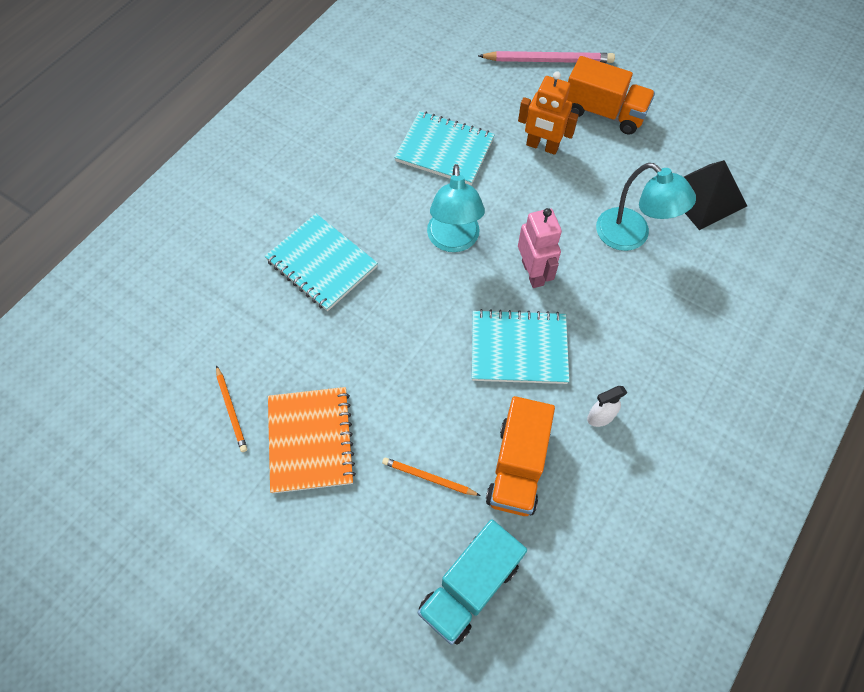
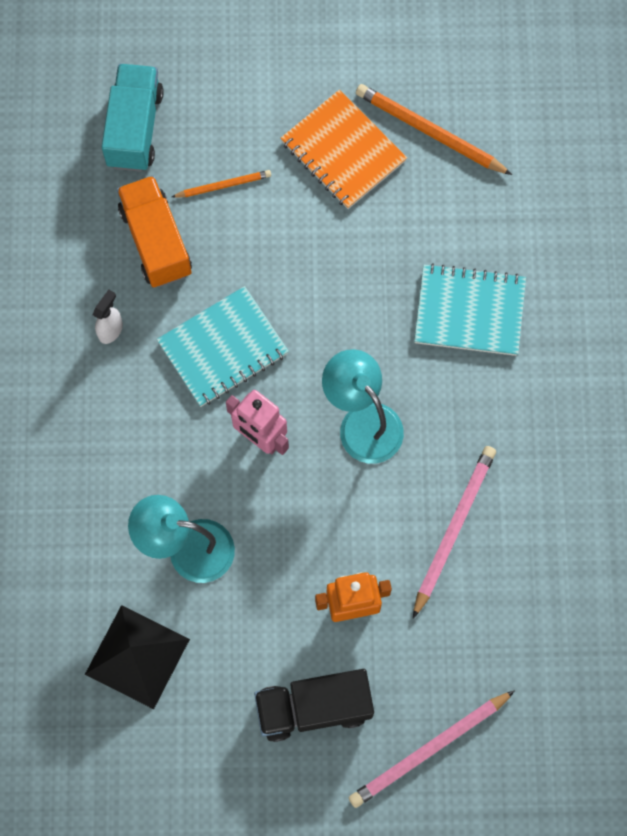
camera: 145 degrees right, 10 degrees up
orange pencil [216,365,247,452] -> orange pencil [356,84,512,175], size x1.76
turquoise notebook [394,111,495,185] -> pink pencil [413,446,496,618]
orange truck [567,56,655,134] -> black truck [254,669,374,742]

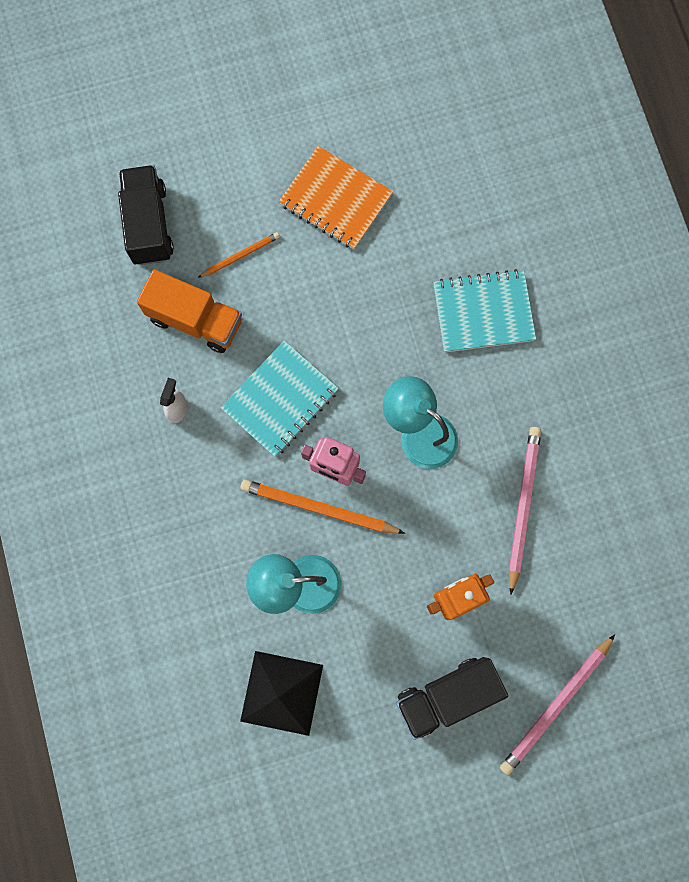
camera: 15 degrees left, 5 degrees up
turquoise truck [102,64,164,171] -> black truck [118,165,174,265]
orange truck [117,175,192,288] -> orange truck turned 150 degrees clockwise [137,269,242,353]
orange pencil [356,84,512,175] -> orange pencil moved to [241,480,405,534]

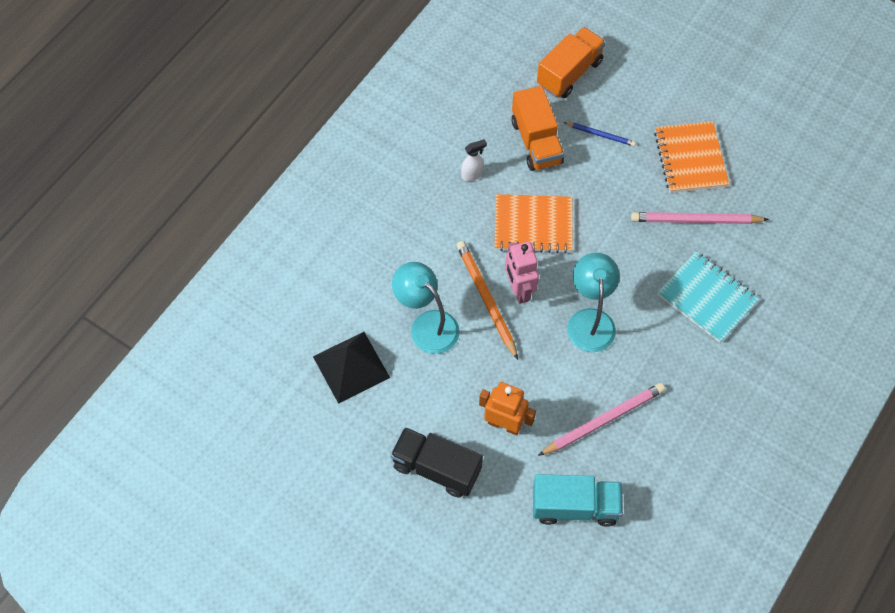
camera: 50 degrees right, 15 degrees down
black truck [118,165,174,265] -> orange truck [537,27,606,98]
orange pencil [198,232,280,278] -> blue pencil [564,122,636,146]
turquoise notebook [220,340,339,457] -> orange notebook [495,194,573,253]
pink pencil [500,635,615,775] -> pink pencil moved to [631,212,769,224]
none -> turquoise truck [533,474,623,527]

